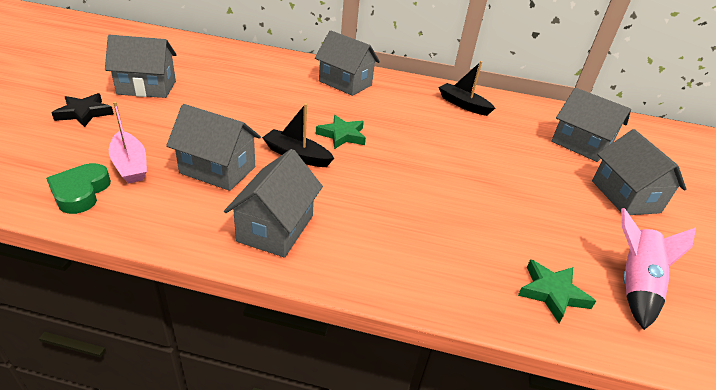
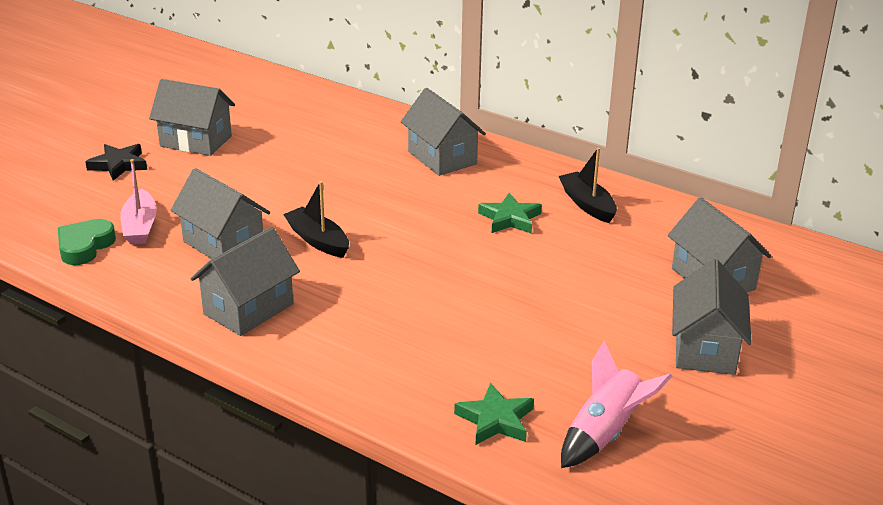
camera: 25 degrees right, 5 degrees down
green star [316,115,366,149] -> green star moved to [478,193,542,234]

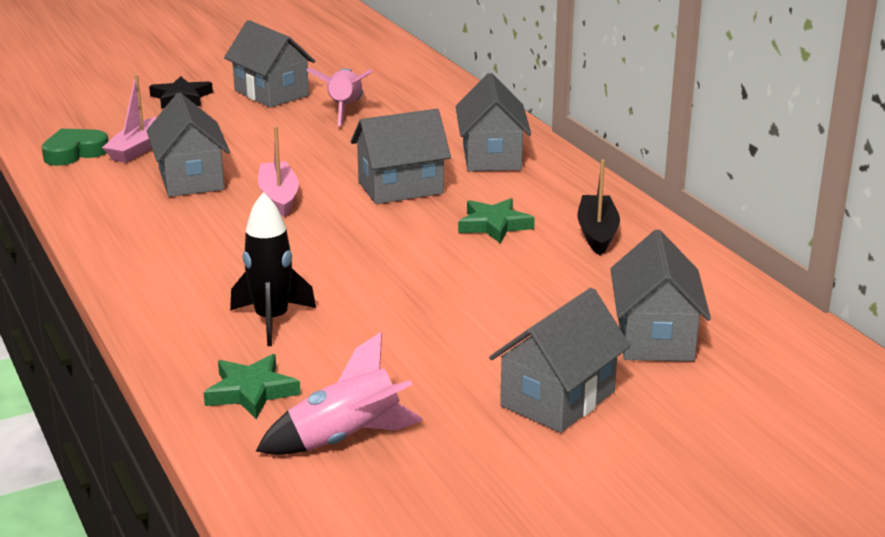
camera: 30 degrees right, 5 degrees down
grey house [190,227,300,336] -> grey house moved to [351,109,451,204]
black boat [283,181,349,258] -> pink boat [258,126,299,217]
none -> black rocket [230,192,316,346]
none -> pink rocket [306,68,372,126]

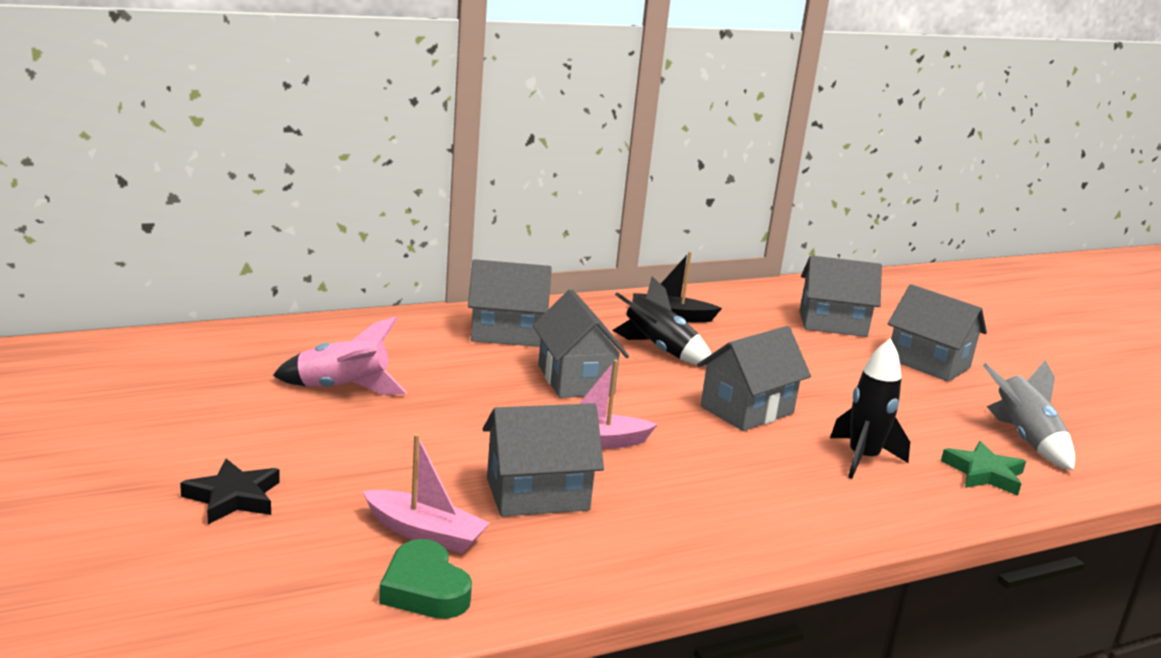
camera: 90 degrees left, 5 degrees down
grey house [224,20,315,107] -> grey house moved to [697,326,811,431]
pink rocket [256,332,423,455] -> grey rocket [983,360,1075,471]
green star [458,198,535,244] -> black rocket [612,276,711,366]

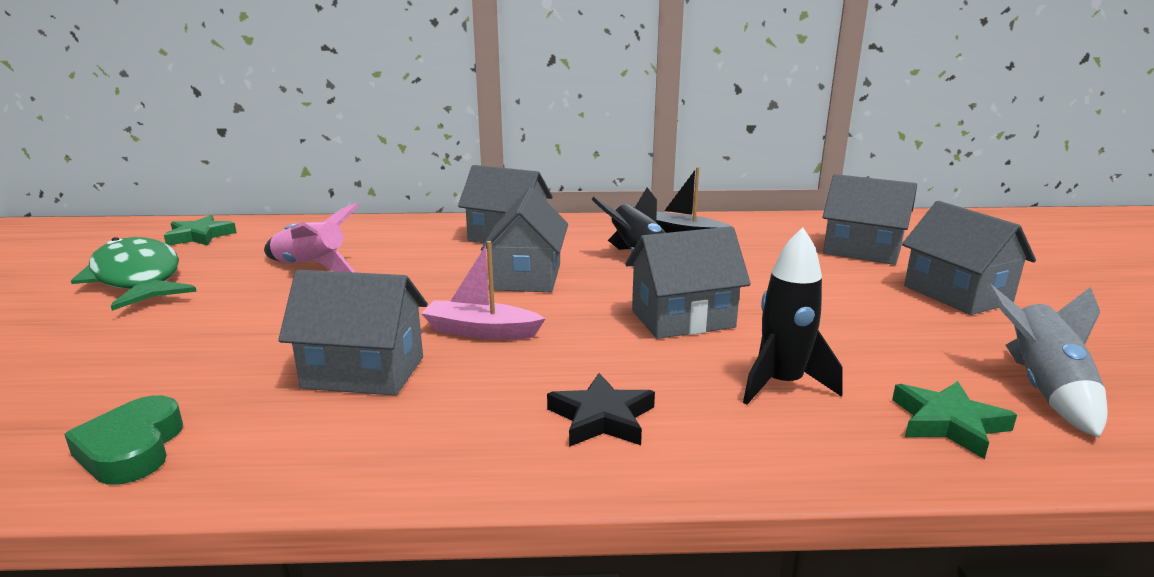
camera: 25 degrees right, 0 degrees up
black star [180,459,280,524] -> black star moved to [547,373,655,447]
pink boat [363,434,490,554] -> none
none -> green fish [71,237,197,311]
none -> green star [164,215,237,246]

